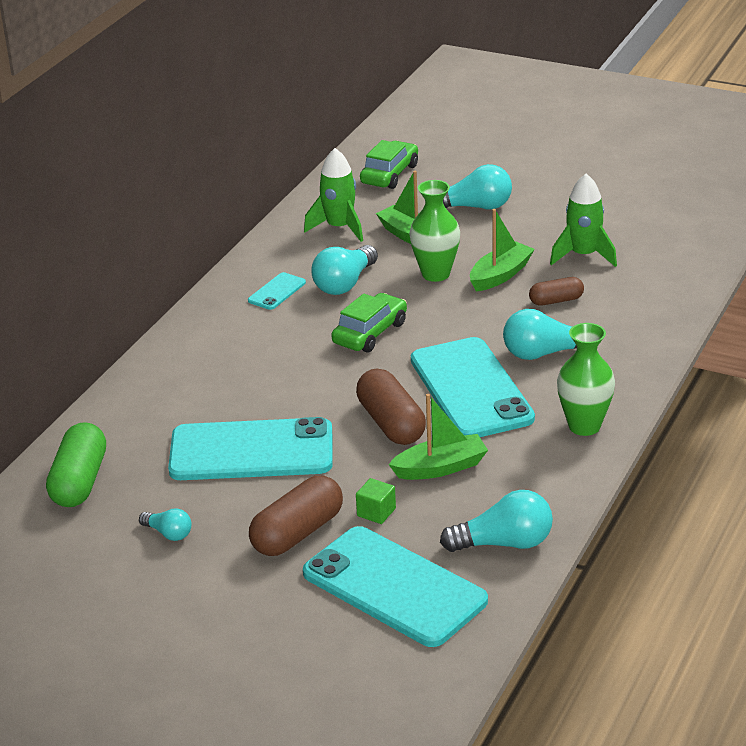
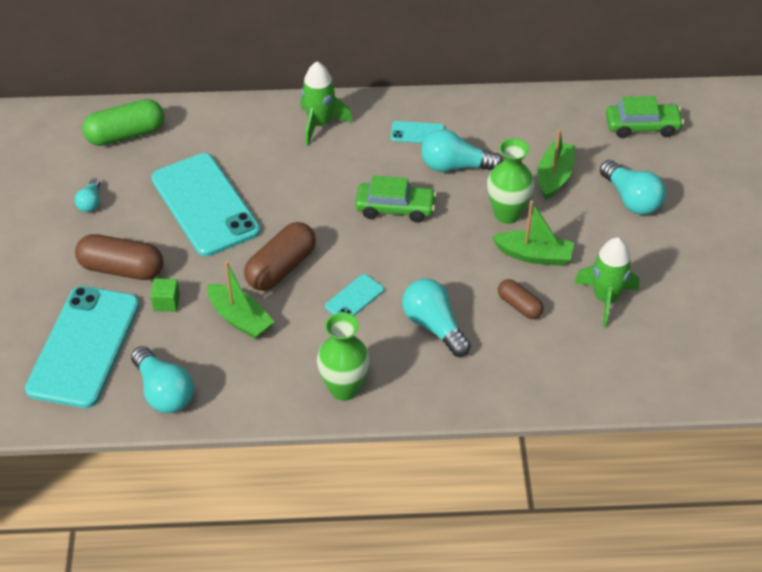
camera: 60 degrees right, 15 degrees up
green rocket [304,148,363,242] -> green rocket moved to [300,62,353,146]
turquoise phone [411,337,535,437] -> turquoise phone [325,274,384,316], size x0.43

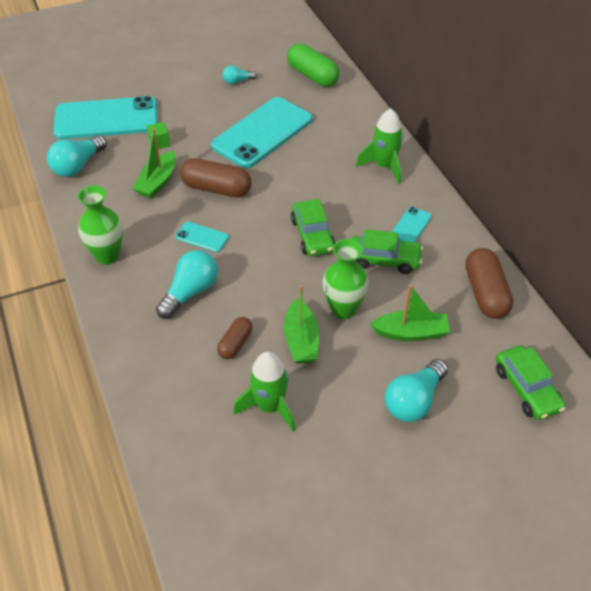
camera: 70 degrees right, 0 degrees up
brown capsule [75,234,163,280] -> brown capsule moved to [465,248,513,319]
turquoise phone [391,121,445,143] -> turquoise phone turned 45 degrees clockwise [392,207,432,243]
turquoise light bulb [421,129,502,172] -> green car [351,229,423,274]

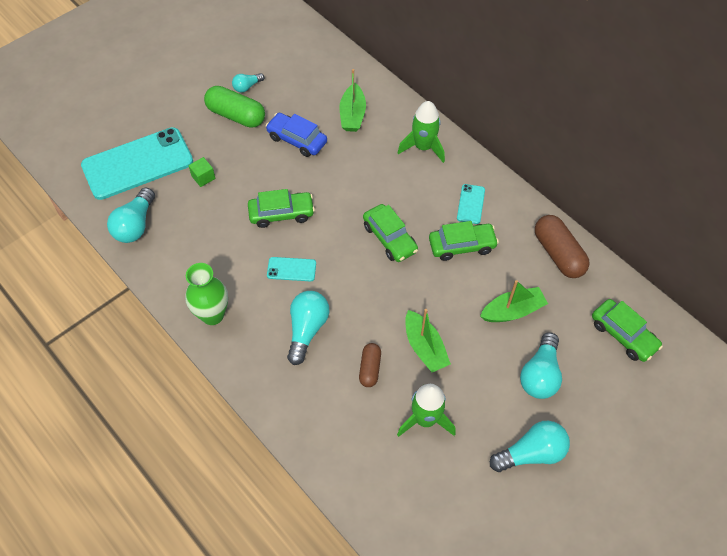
camera: 20 degrees left, 10 degrees up
green boat [132,128,176,198] -> green boat moved to [340,69,366,132]
brown capsule [180,158,252,198] -> green car [248,189,315,228]
turquoise phone [211,97,313,168] -> blue car [266,113,327,157]
green capsule [287,44,339,87] -> green capsule moved to [204,86,265,128]
green vase [322,239,369,319] -> none
none -> turquoise light bulb [490,421,570,472]

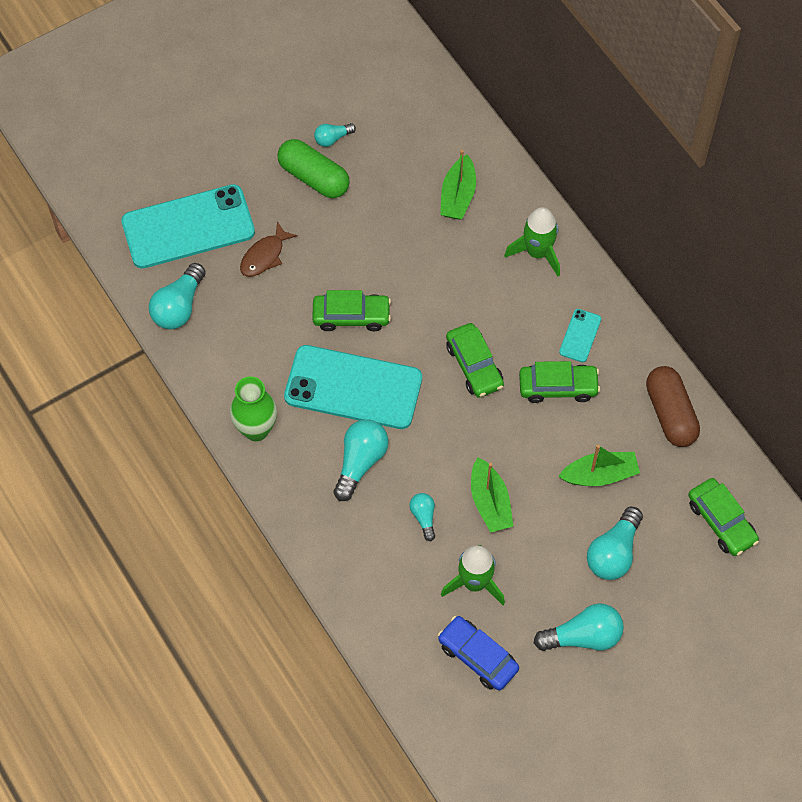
camera: 10 degrees right, 5 degrees up
green cube [189,157,215,187] -> brown fish [240,222,298,277]
blue car [266,113,327,157] -> blue car moved to [438,616,519,691]
turquoise phone [267,257,316,281] -> turquoise phone [284,345,422,429], size x2.33
brown capsule [359,343,381,387] -> turquoise light bulb [409,493,435,541]

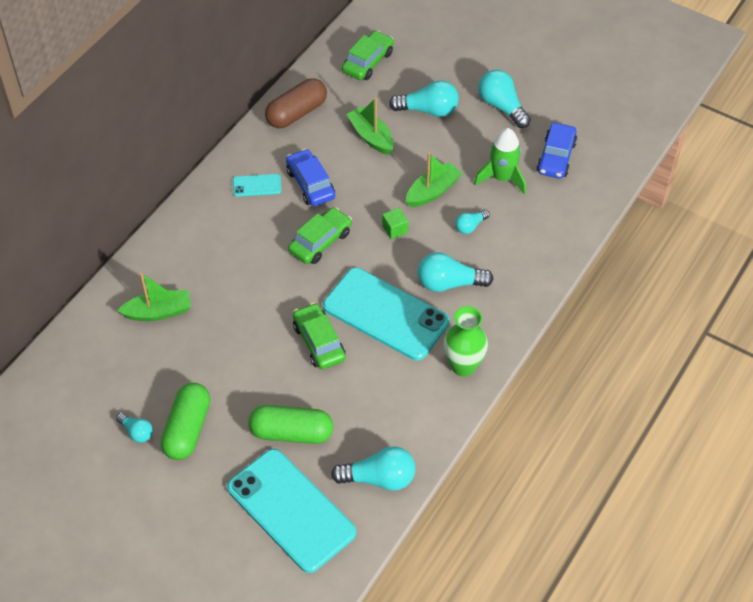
camera: 115 degrees left, 10 degrees down
brown fish [240,222,298,277] -> green capsule [248,405,333,444]
turquoise phone [284,345,422,429] -> turquoise phone turned 45 degrees counterclockwise [323,268,450,361]
green rocket [504,207,560,276] -> none
green car [519,361,600,403] -> blue car [286,149,335,206]
none -> green cube [382,208,408,239]

